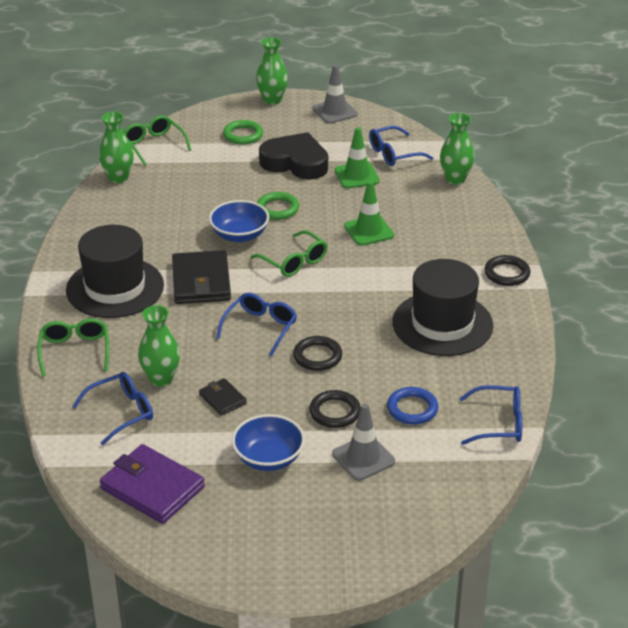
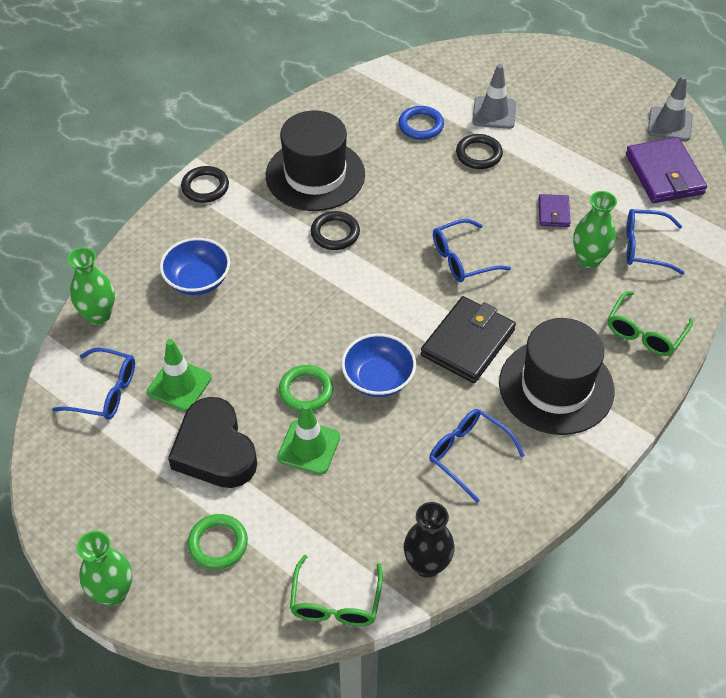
camera: 140 degrees left, 15 degrees up
green vase [99,112,134,183] -> black vase [404,502,455,578]
black wallet [199,378,247,416] -> purple wallet [538,194,571,227]
blue bowl [232,414,305,471] -> blue bowl moved to [160,238,230,295]
green glasses [251,230,327,277] -> none
black ring [293,336,342,371] -> black ring moved to [311,211,360,250]
grey traffic cone [313,65,358,123] -> grey traffic cone moved to [648,75,693,141]
green traffic cone [344,181,394,246] -> green traffic cone moved to [277,403,340,474]
blue glasses [459,385,522,445] -> blue glasses moved to [429,409,525,503]

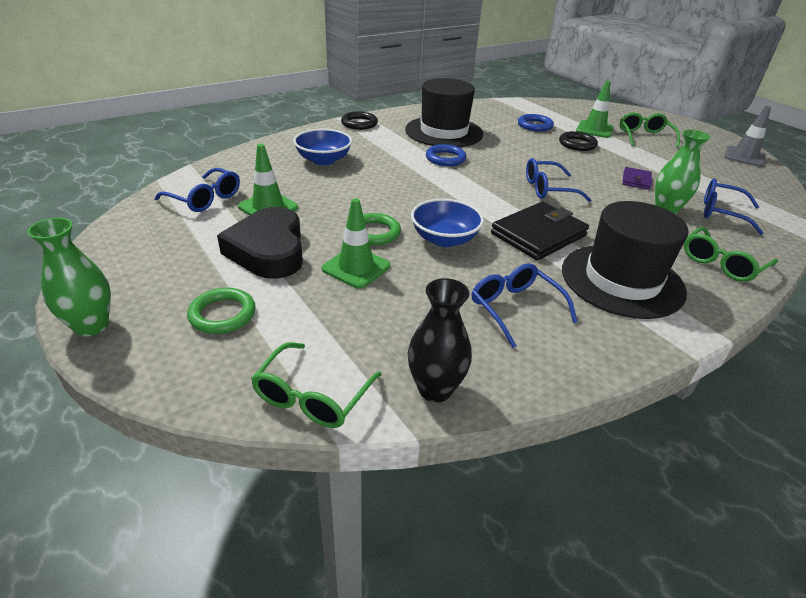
camera: 15 degrees right, 15 degrees down
green vase [68,247,115,325] -> none
black ring [311,211,360,250] -> blue ring [426,144,467,166]
grey traffic cone [472,64,516,129] -> green traffic cone [576,81,614,138]
purple wallet [626,137,707,203] -> none
none -> green glasses [620,112,680,148]

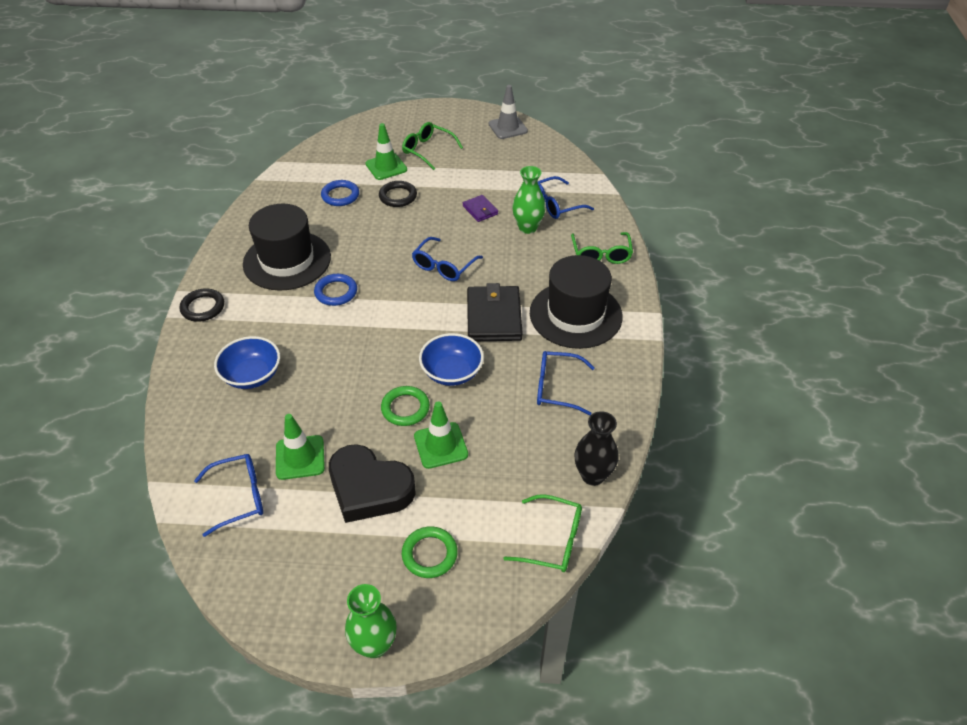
camera: 50 degrees left, 10 degrees up
green glasses [251,342,382,428] -> green glasses turned 45 degrees counterclockwise [503,494,582,572]

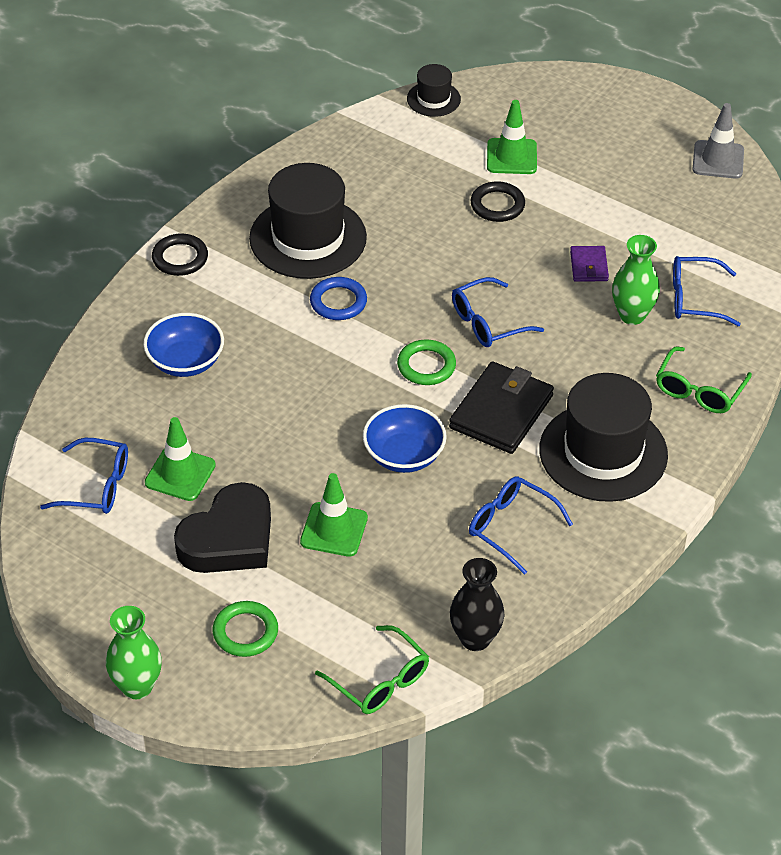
camera: 30 degrees right, 0 degrees up
blue ring [321,180,359,206] -> none
black heart [329,444,416,523] -> black heart turned 105 degrees counterclockwise [174,482,271,573]
green ring [381,386,430,426] -> green ring moved to [397,339,456,385]
green glasses [402,122,463,170] -> none
none -> black hat [407,64,461,117]

